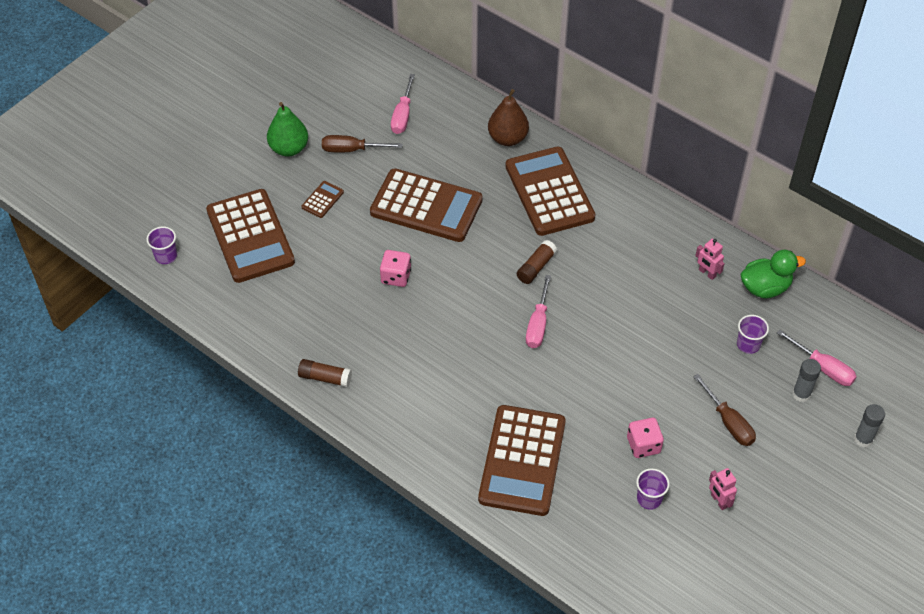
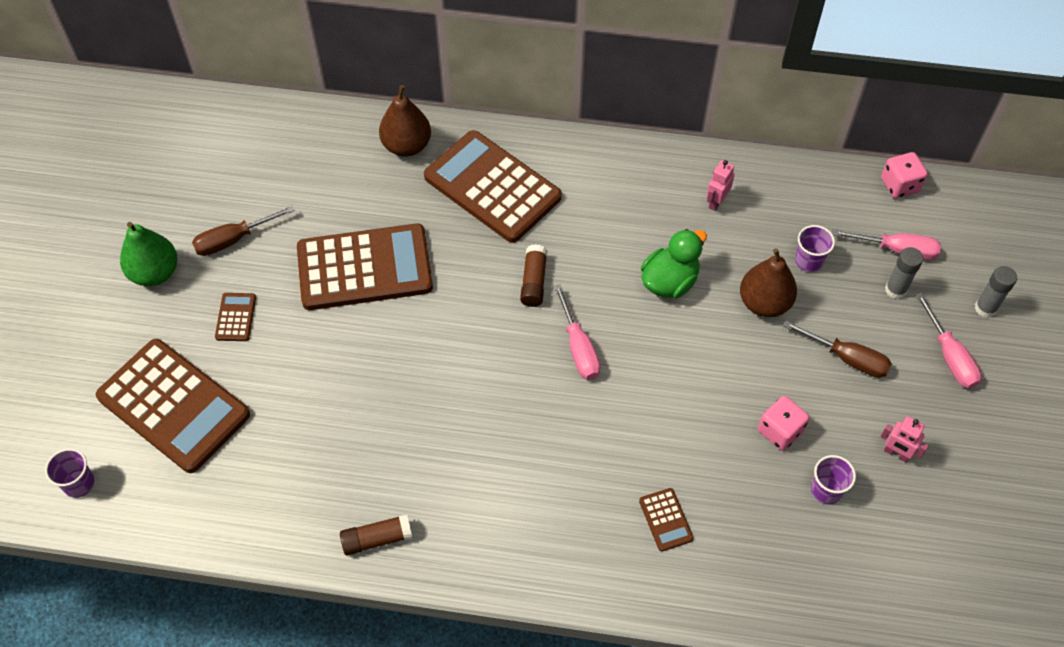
camera: 30 degrees left, 5 degrees up
pink dice [380,250,411,287] -> pink dice moved to [881,152,928,198]
pink screwdriver [391,74,415,134] -> pink screwdriver moved to [916,293,982,388]
brown calculator [478,405,566,516] -> brown calculator [639,488,694,551], size x0.41
pink robot [695,239,725,280] -> pink robot turned 105 degrees clockwise [706,160,735,211]
green duck [741,250,806,298] -> green duck moved to [641,229,707,298]
none -> brown pear [740,248,797,317]

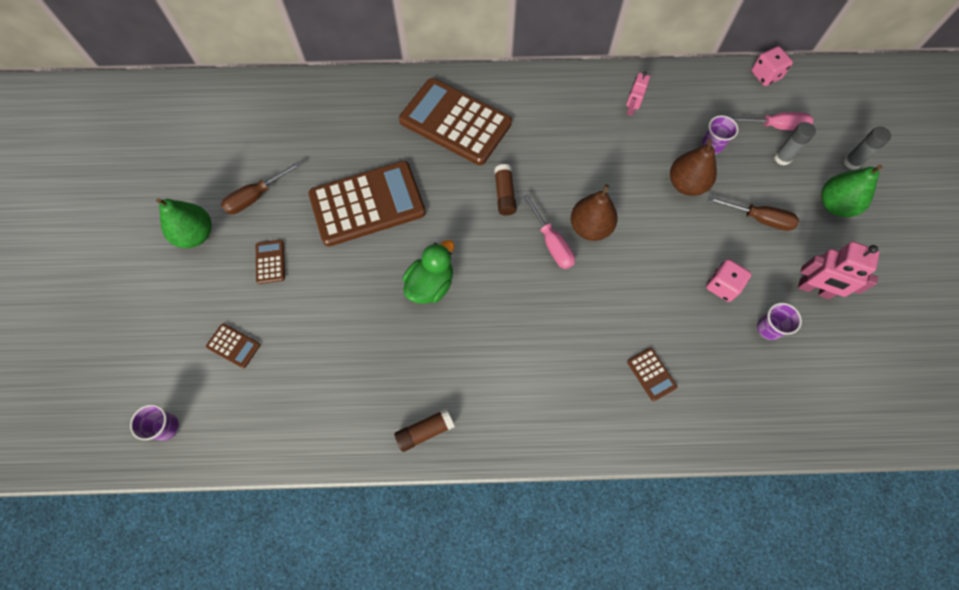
camera: 10 degrees left, 10 degrees up
brown calculator [96,339,250,473] -> brown calculator [206,323,260,368], size x0.41
brown pear [379,85,431,157] -> brown pear moved to [571,184,618,241]
green duck [641,229,707,298] -> green duck moved to [403,240,454,304]
pink robot [880,416,928,462] -> pink robot [798,241,880,299], size x1.68
pink screwdriver [916,293,982,388] -> green pear [821,165,883,217]

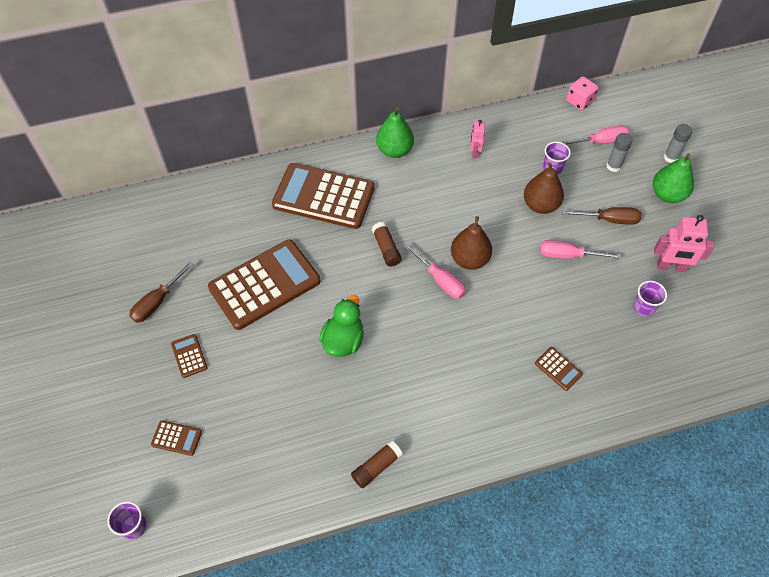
camera: 15 degrees left, 10 degrees down
green pear [156,198,212,248] -> green pear moved to [376,107,414,158]
pink dice [706,259,751,302] -> none
none -> pink screwdriver [540,240,621,259]

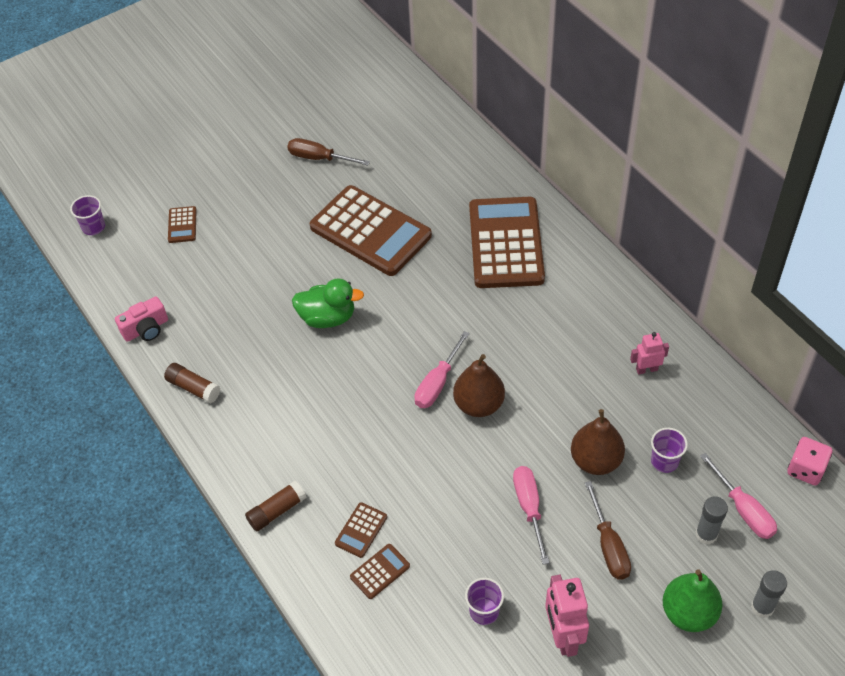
camera: 75 degrees right, 5 degrees down
brown calculator [171,334,208,378] -> brown calculator moved to [350,544,410,599]
brown glue stick [372,222,402,266] -> brown glue stick moved to [245,481,307,531]
green pear [376,107,414,158] -> none
none -> pink camera [115,296,168,342]

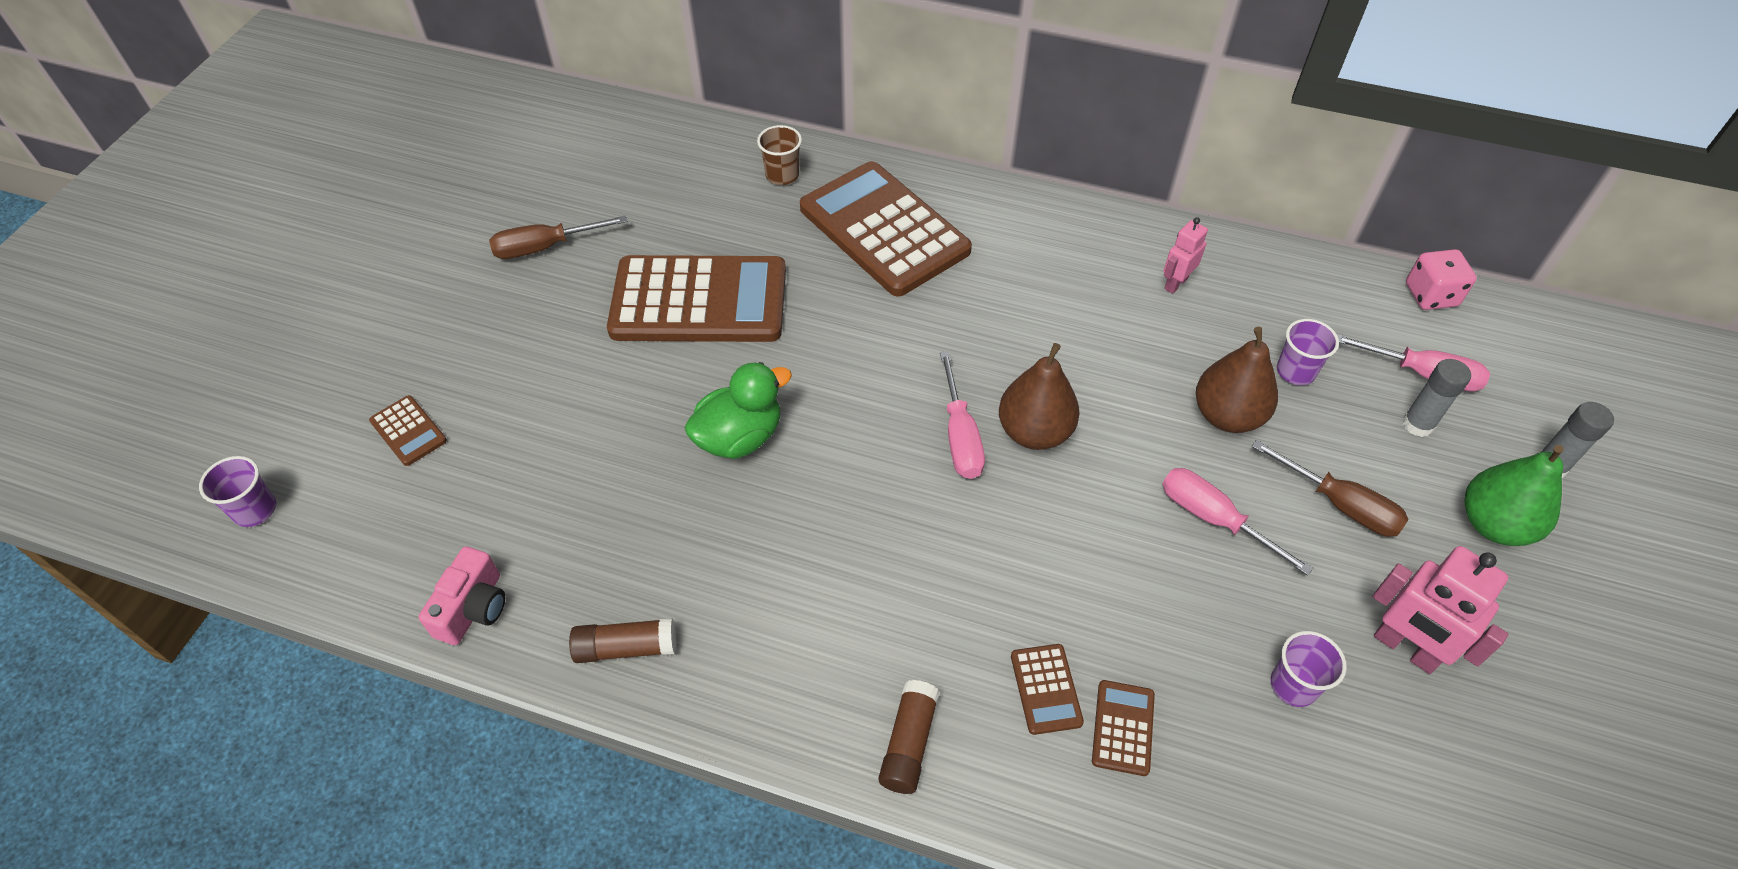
camera: 40 degrees left, 0 degrees up
none -> brown cup [757,125,802,185]

